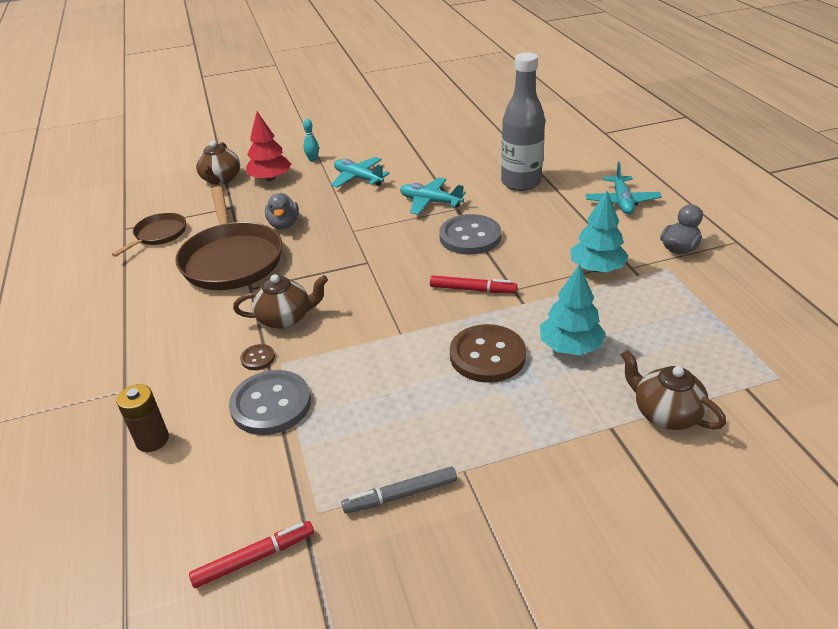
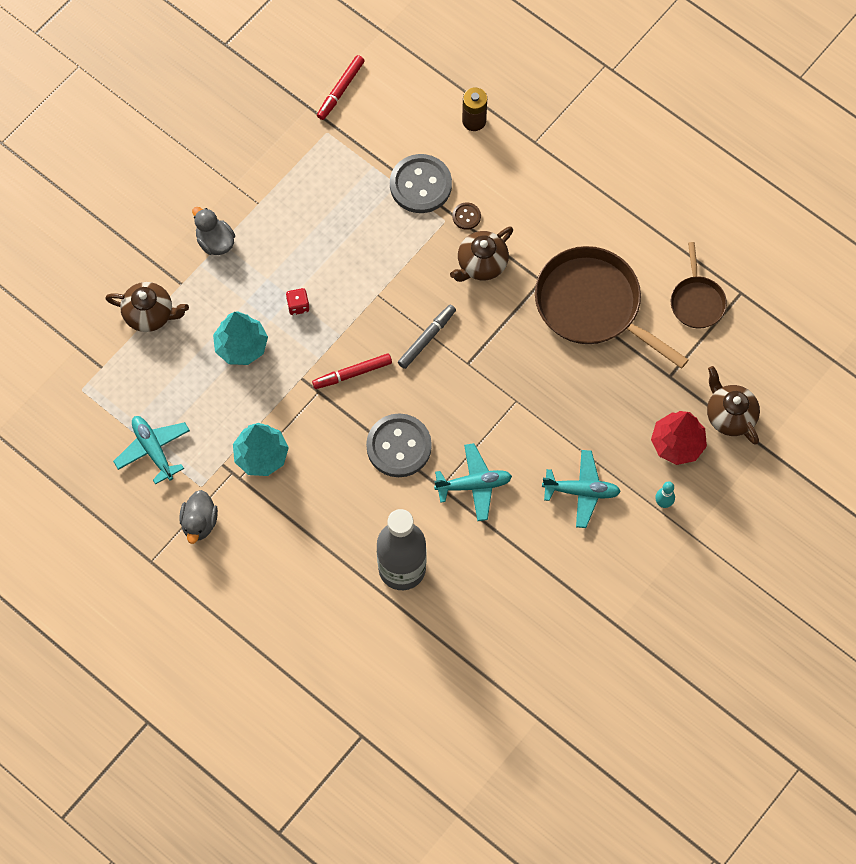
camera: 145 degrees right, 30 degrees up
grey duck [265,193,299,229] -> grey duck moved to [192,207,235,255]
grey marker [341,467,457,514] -> grey marker moved to [398,304,456,369]
brown button [450,324,526,383] -> red dice [286,288,309,315]
turquoise plane [585,162,662,214] -> turquoise plane moved to [113,416,190,485]

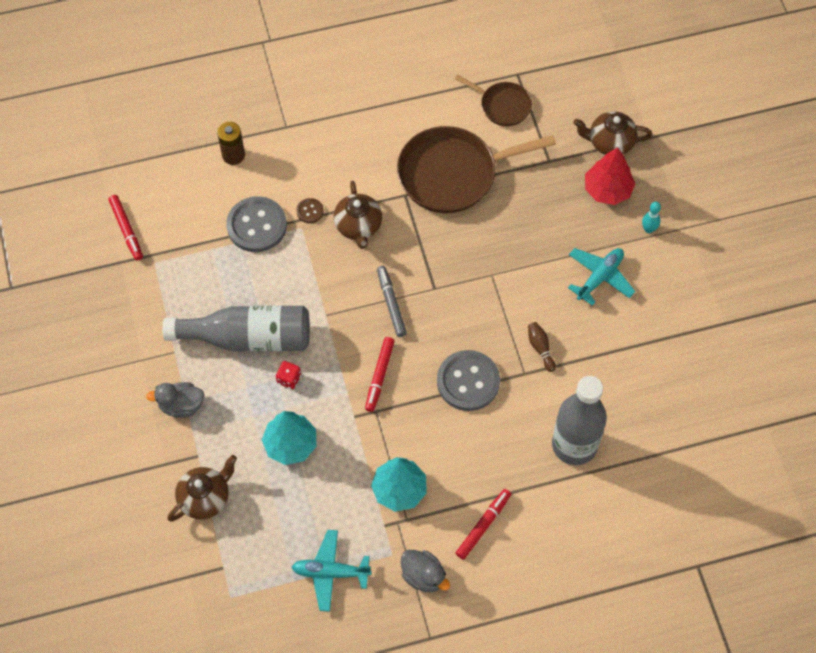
camera: 55 degrees left, 5 degrees down
turquoise plane [434,443,512,521] -> brown bowling pin [528,322,556,372]
none -> grey bottle [163,305,310,352]
none -> red marker [456,489,511,559]

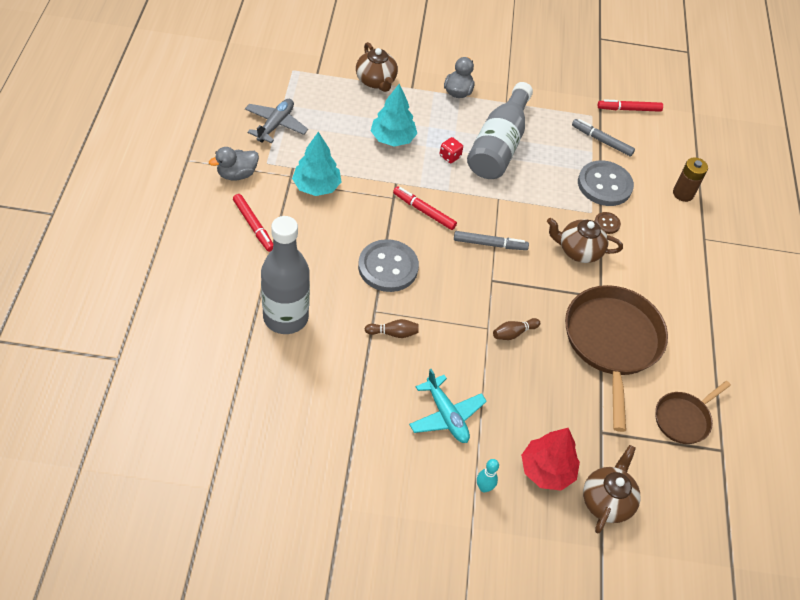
camera: 105 degrees right, 10 degrees down
turquoise plane [292,530,372,612] -> grey plane [245,99,308,143]
none -> brown bowling pin [493,318,540,340]
none -> grey marker [572,119,635,157]

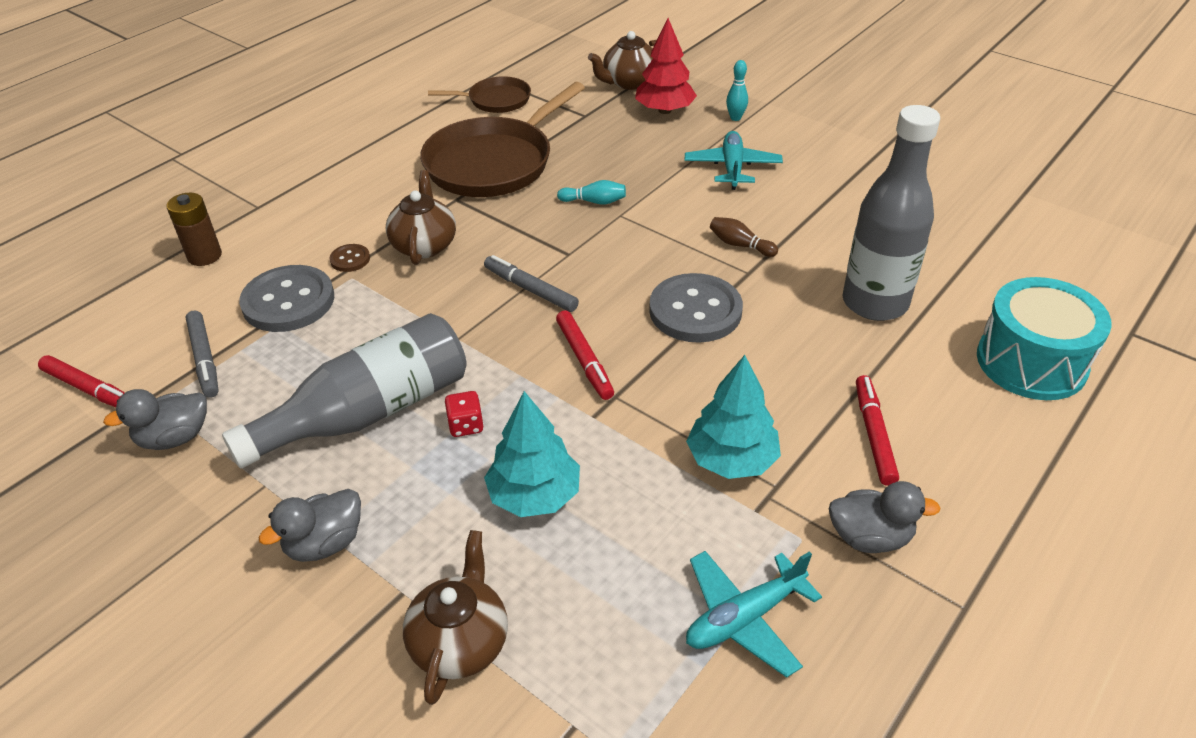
camera: 140 degrees left, 10 degrees down
grey plane [245,99,308,143] -> turquoise plane [686,551,822,678]
brown bowling pin [493,318,540,340] -> turquoise bowling pin [557,180,626,205]
brown teapot [547,218,623,263] -> brown teapot turned 135 degrees counterclockwise [386,170,456,265]
none -> grey duck [103,389,207,450]
none -> turquoise drum [977,277,1112,400]

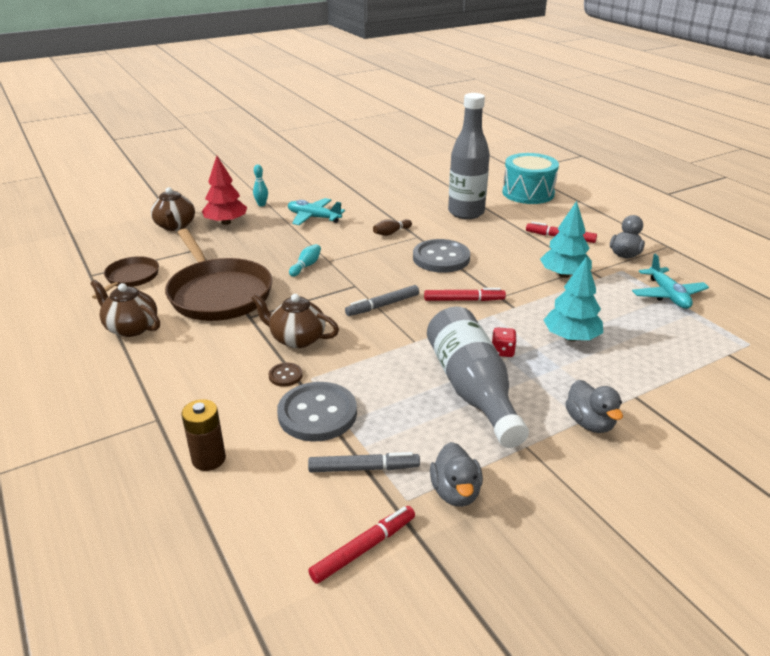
camera: 70 degrees left, 10 degrees down
brown teapot [403,530,508,705] -> brown teapot moved to [90,280,160,337]

